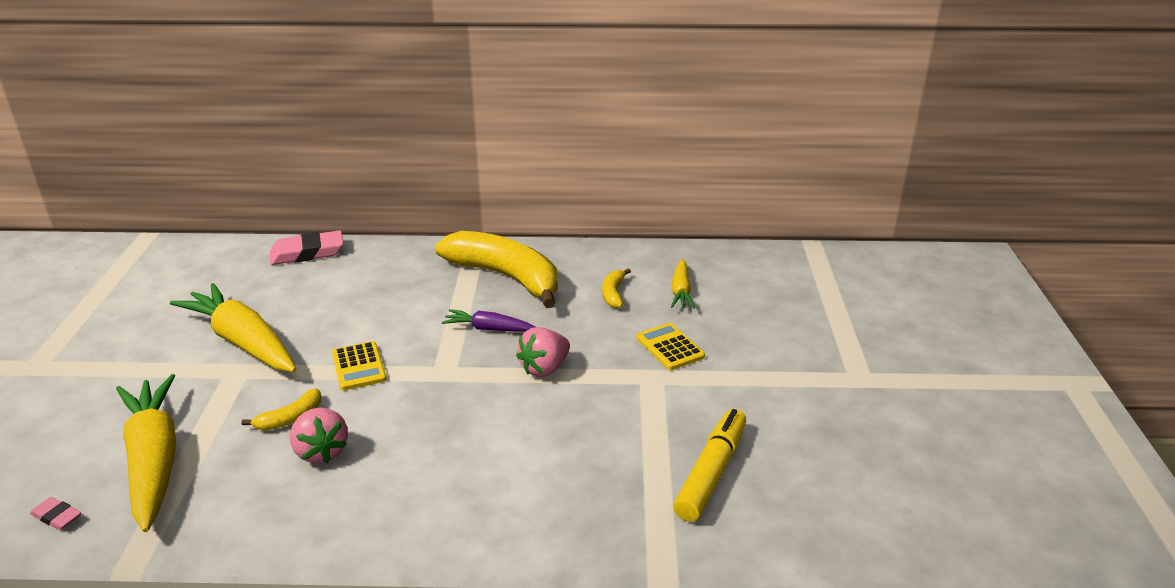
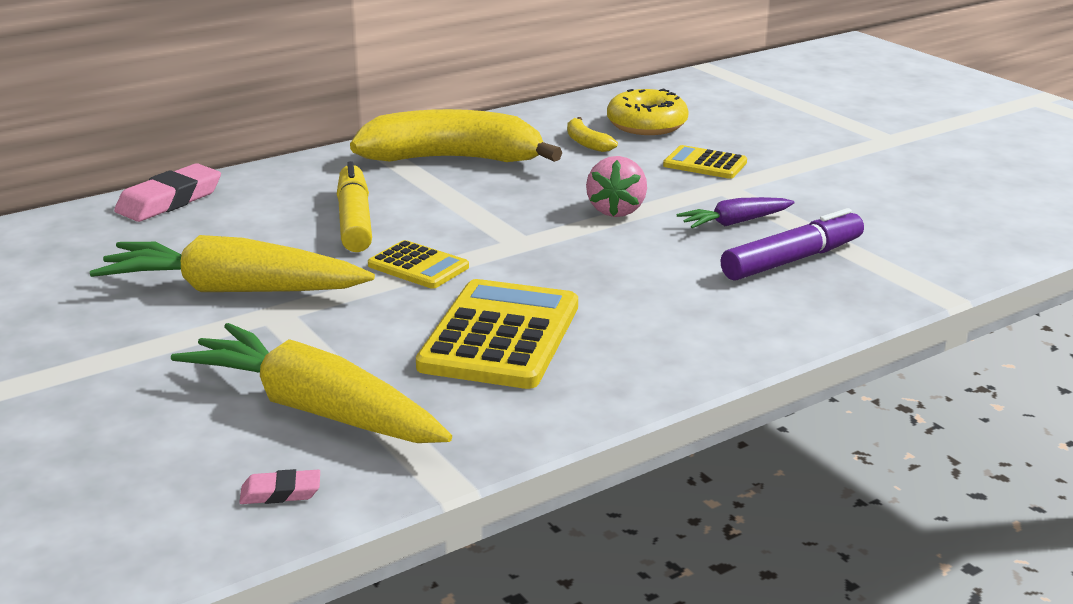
camera: 35 degrees left, 5 degrees down
yellow banana [241,388,321,431] -> none
pink strawberry [290,408,348,463] -> yellow calculator [416,279,578,389]
purple carrot [442,309,536,332] -> purple carrot moved to [677,197,795,228]
yellow carrot [671,259,695,309] -> yellow donut [607,88,689,135]
yellow marker [673,409,746,522] -> yellow marker moved to [337,161,372,252]
none -> purple marker [721,208,864,281]

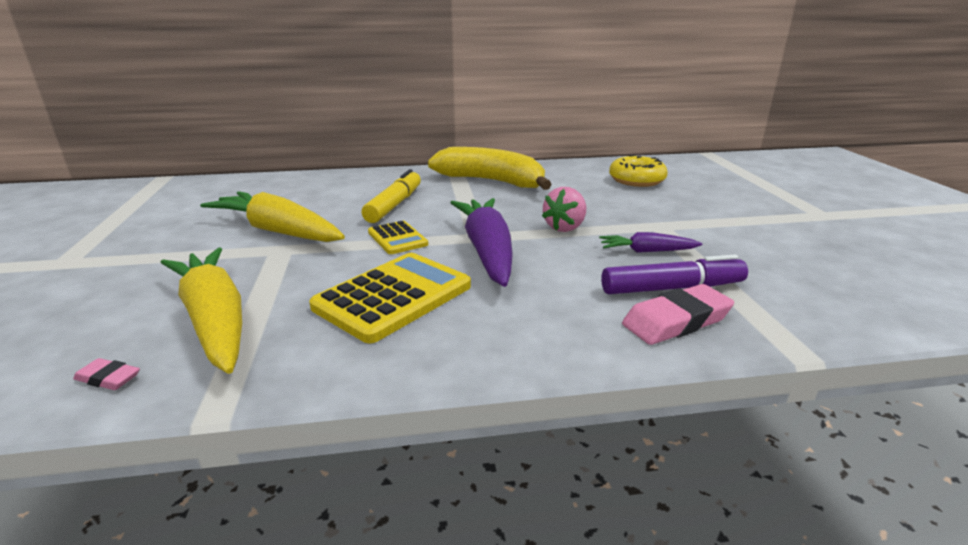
camera: 25 degrees right, 0 degrees up
pink eraser [114,163,221,222] -> pink eraser moved to [622,284,734,345]
yellow banana [567,117,618,152] -> none
yellow calculator [663,145,747,179] -> none
none -> purple carrot [450,198,513,287]

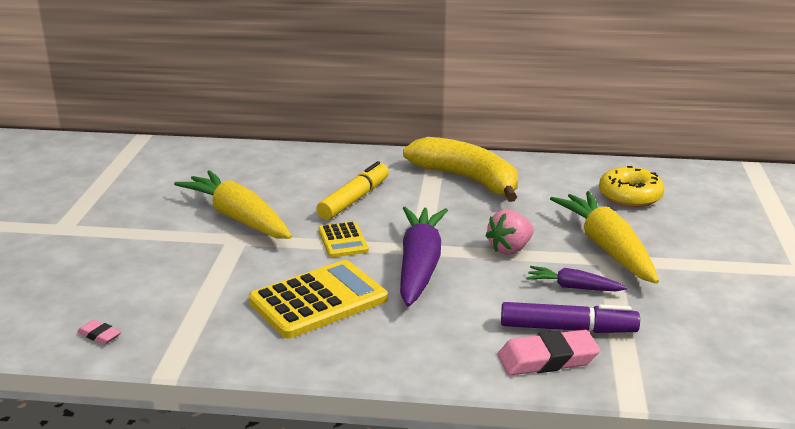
camera: 15 degrees right, 0 degrees up
yellow carrot [160,247,242,374] -> yellow carrot moved to [550,191,659,284]

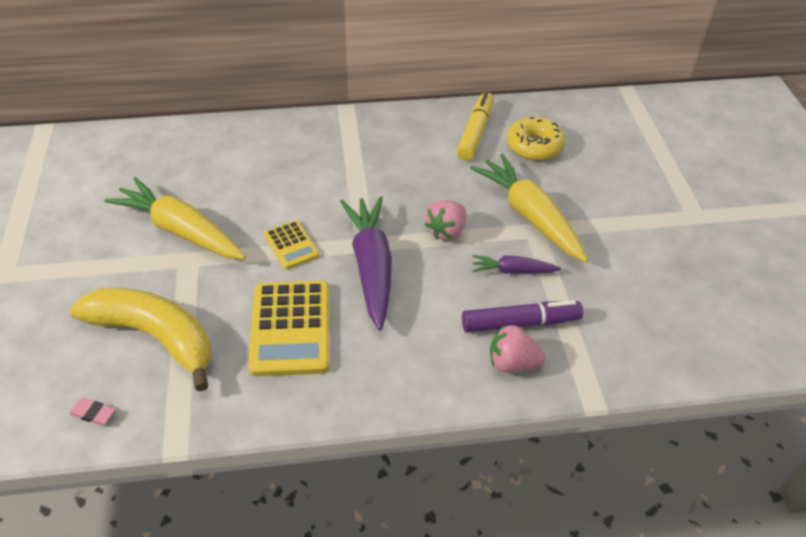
camera: 15 degrees left, 20 degrees up
yellow calculator [249,260,388,338] -> yellow calculator turned 135 degrees clockwise [248,281,329,376]
yellow marker [316,161,389,220] -> yellow marker moved to [457,92,494,161]
yellow banana [403,137,518,202] -> yellow banana moved to [70,288,212,392]
pink eraser [498,330,600,376] -> pink strawberry [490,325,546,373]

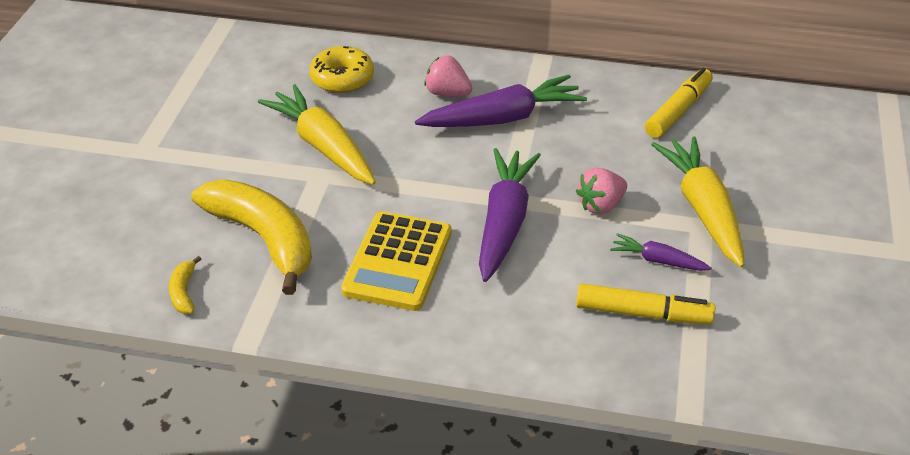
camera: 20 degrees right, 5 degrees down
pink eraser [69,398,115,425] -> yellow banana [169,256,201,314]
yellow calculator [264,220,319,269] -> none
purple marker [462,300,583,333] -> yellow marker [576,283,715,324]
pink strawberry [490,325,546,373] -> pink strawberry moved to [424,55,472,97]
yellow donut [507,117,566,161] -> yellow donut moved to [309,46,374,93]
none -> purple carrot [415,75,587,127]

